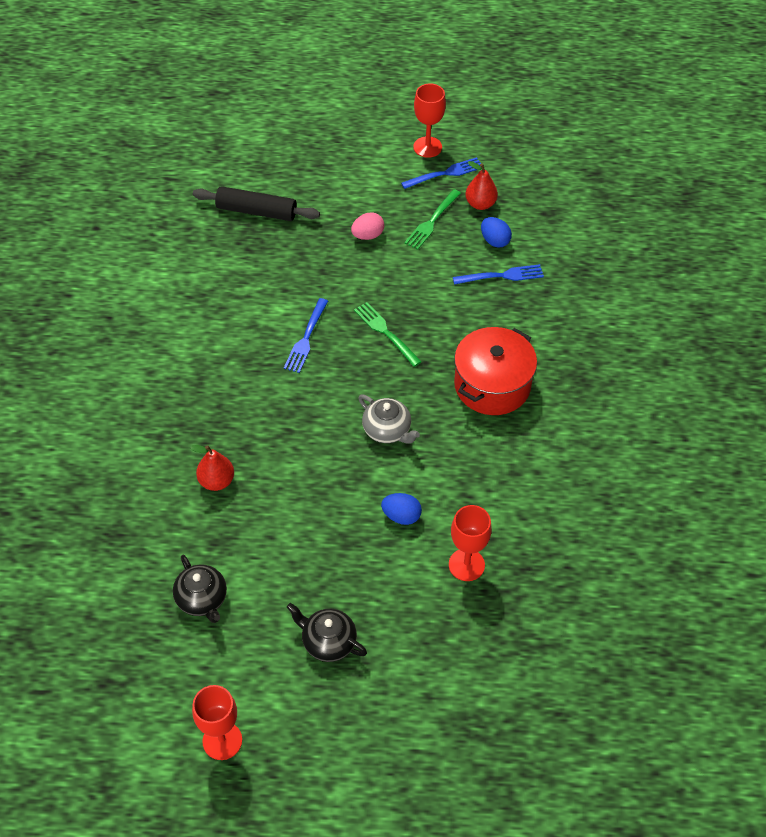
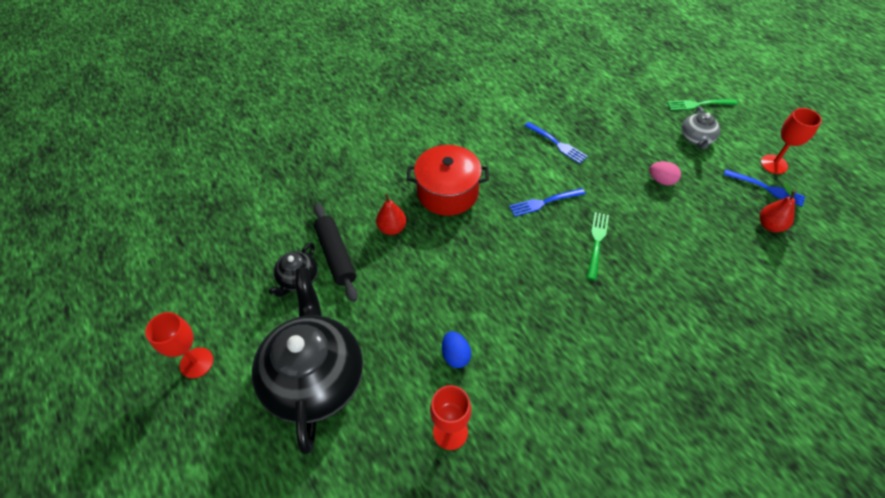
camera: 55 degrees right, 0 degrees up
black rolling pin [193,186,320,221] -> black rolling pin moved to [314,203,358,302]
black teapot [287,603,367,662] -> black teapot [252,268,363,454], size x2.18
grey teapot [358,395,420,443] -> grey teapot moved to [682,107,720,149]
green fork [404,189,461,250] -> green fork moved to [667,99,738,110]
blue fork [453,264,544,285] -> blue fork moved to [524,122,588,164]
red pot [454,327,537,415] -> red pot moved to [407,145,489,216]
blue egg [481,217,512,248] -> none

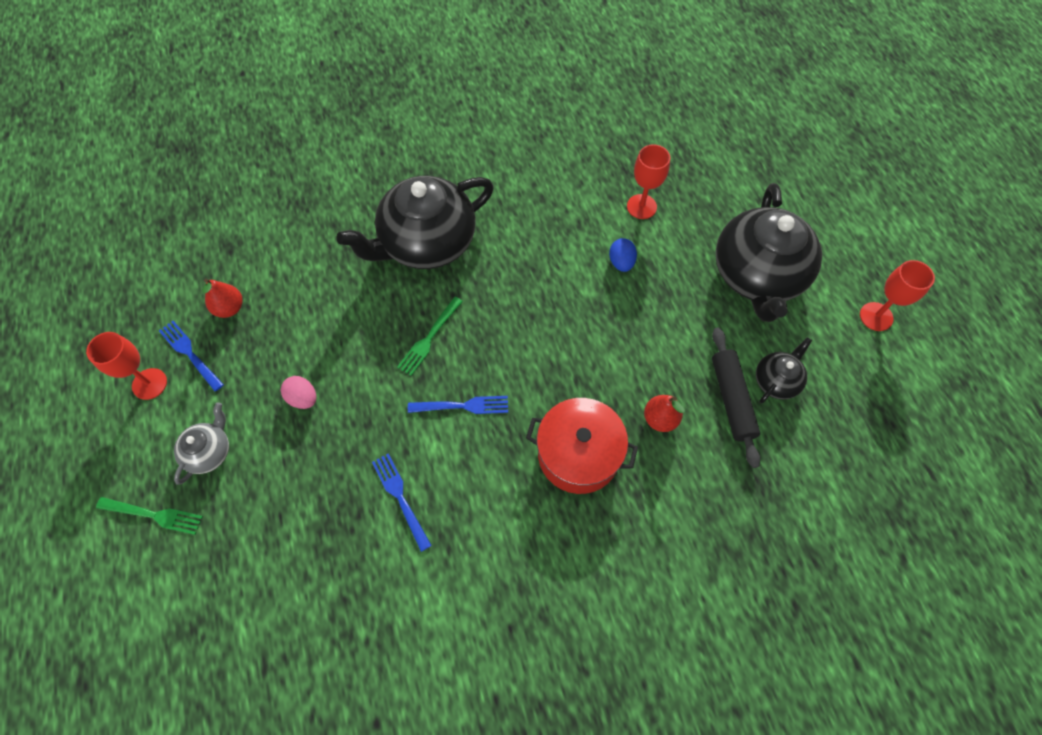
camera: 165 degrees left, 10 degrees up
none -> black teapot [337,176,494,269]

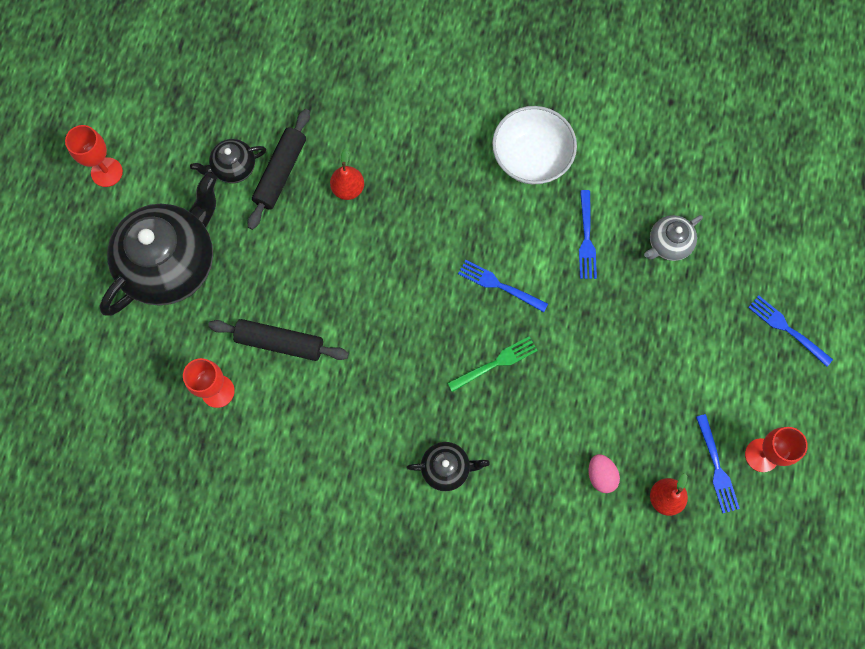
camera: 150 degrees left, 10 degrees up
green fork [96,497,203,535] -> blue fork [748,296,833,367]
grey teapot [174,402,229,485] -> grey teapot moved to [644,215,703,261]
pink egg [281,376,316,409] -> pink egg moved to [589,454,620,493]
black teapot [337,176,494,269] -> black teapot [406,442,490,491], size x0.46
red pot [526,398,638,494] -> none
blue egg [609,238,637,272] -> black rolling pin [208,319,349,361]
none -> white bowl [492,106,577,184]

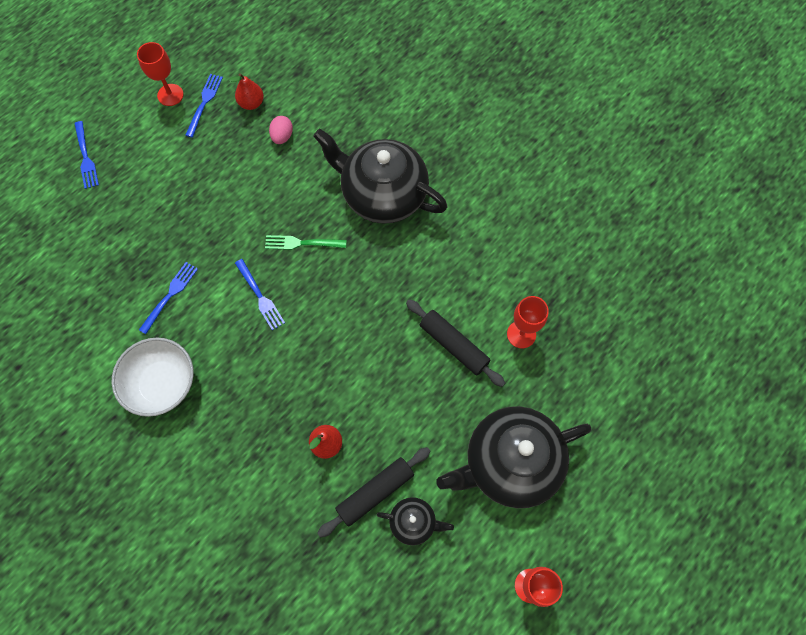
camera: 150 degrees left, 5 degrees down
black teapot [406,442,490,491] -> black teapot [313,129,448,224], size x2.18
grey teapot [644,215,703,261] -> none

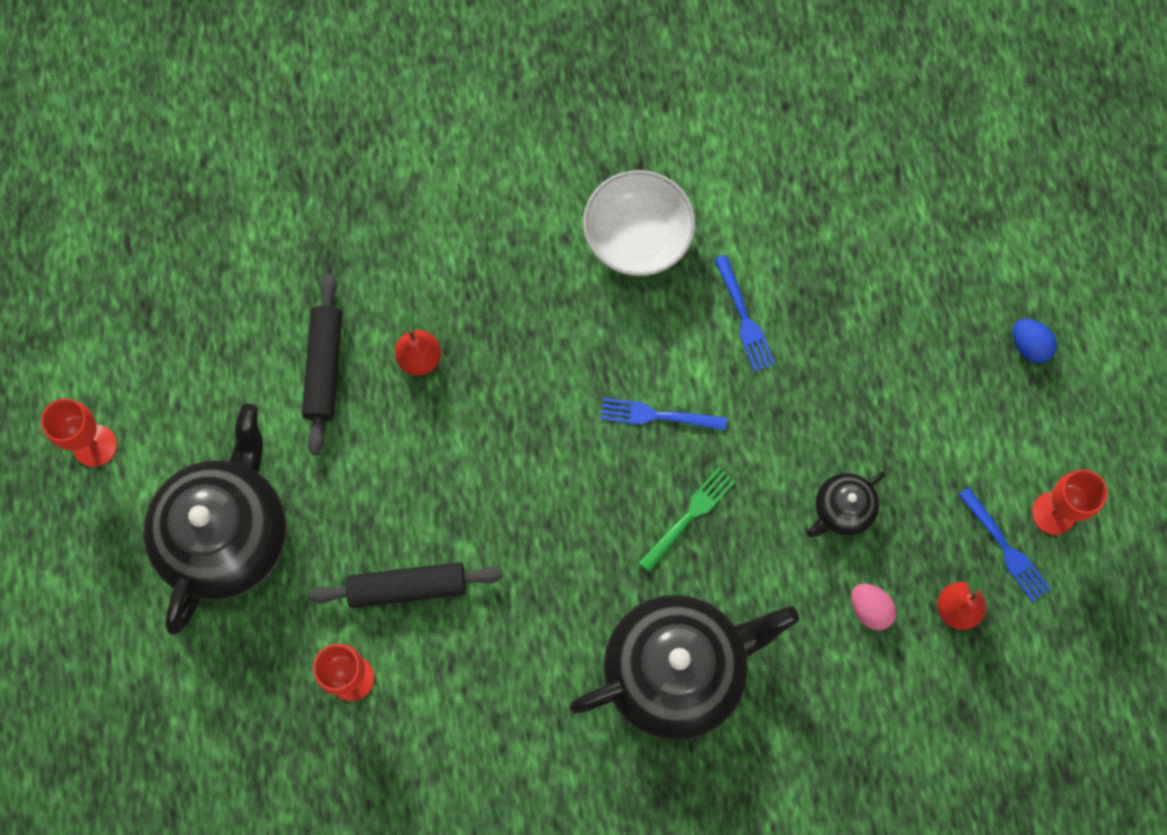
camera: 130 degrees right, 5 degrees up
blue fork [74,121,99,189] -> blue egg [1012,319,1057,363]
black teapot [377,497,454,545] -> black teapot moved to [807,471,886,537]

